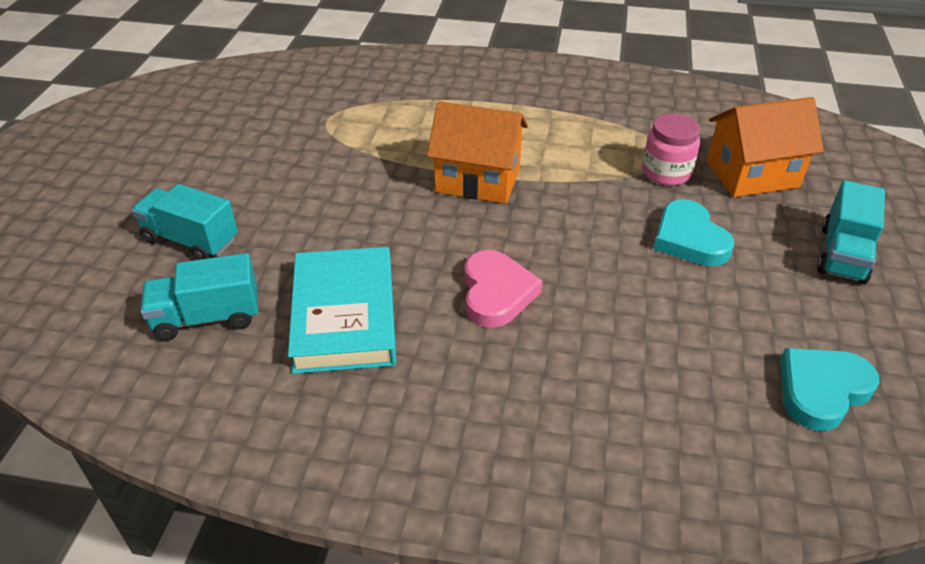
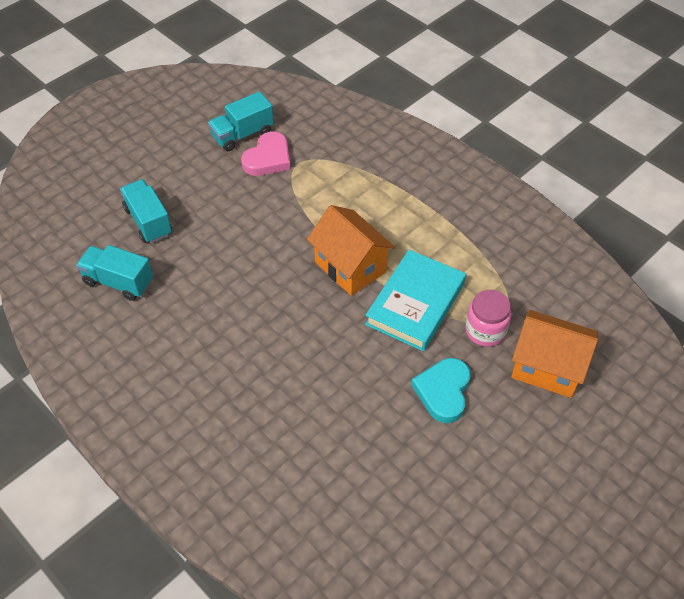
camera: 35 degrees right, 10 degrees up
turquoise book [288,247,396,374] -> turquoise book moved to [365,250,466,351]
pink heart [464,250,543,328] -> pink heart moved to [241,132,290,176]
turquoise heart [780,348,879,431] -> none
turquoise truck [817,180,885,284] -> turquoise truck moved to [208,91,274,151]

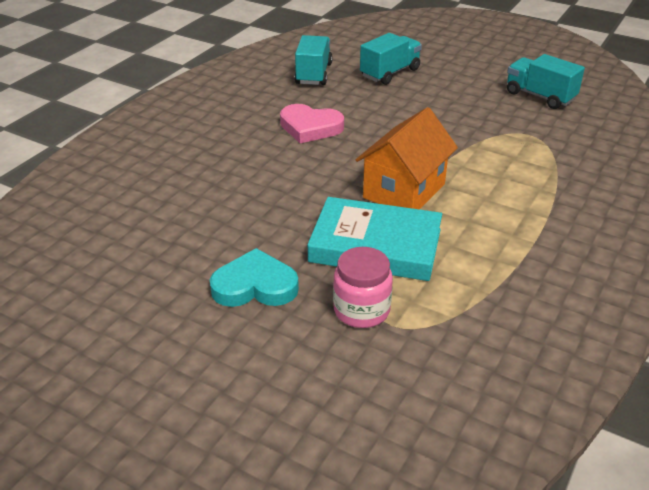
camera: 75 degrees right, 15 degrees down
pink heart [241,132,290,176] -> pink heart moved to [280,104,344,143]
orange house [511,310,598,398] -> none

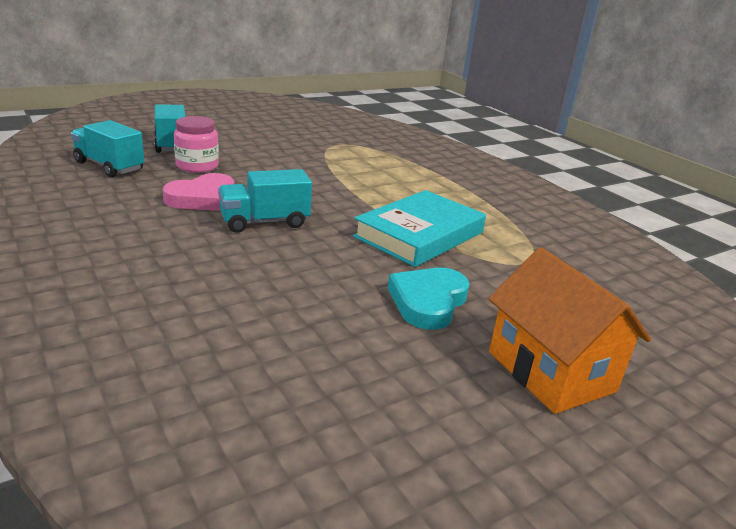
camera: 65 degrees left, 10 degrees down
pink jar [333,247,393,328] -> pink jar moved to [174,116,219,173]
orange house [356,107,458,210] -> orange house moved to [489,247,651,414]
turquoise truck [507,54,585,109] -> turquoise truck moved to [218,169,312,233]

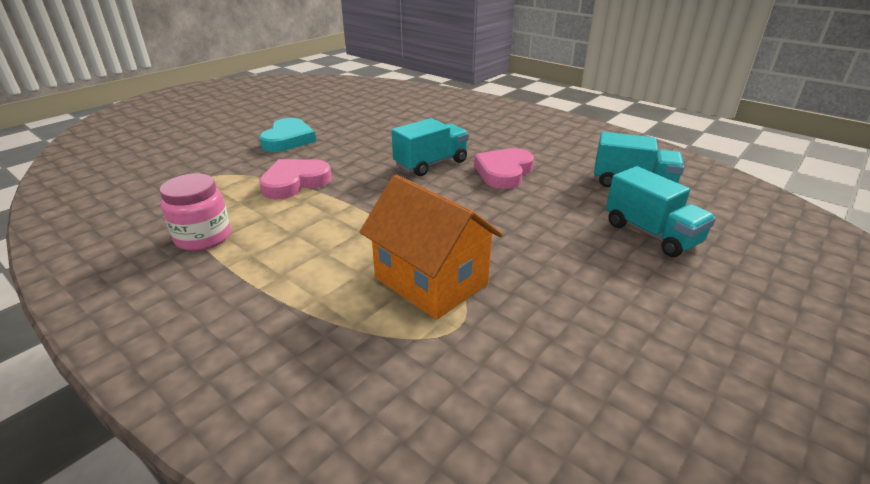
camera: 165 degrees right, 5 degrees up
pink jar [174,116,219,173] -> pink jar moved to [159,174,231,251]
turquoise book [353,190,486,267] -> pink heart [259,159,332,199]
orange house [489,247,651,414] -> orange house moved to [360,175,503,320]

